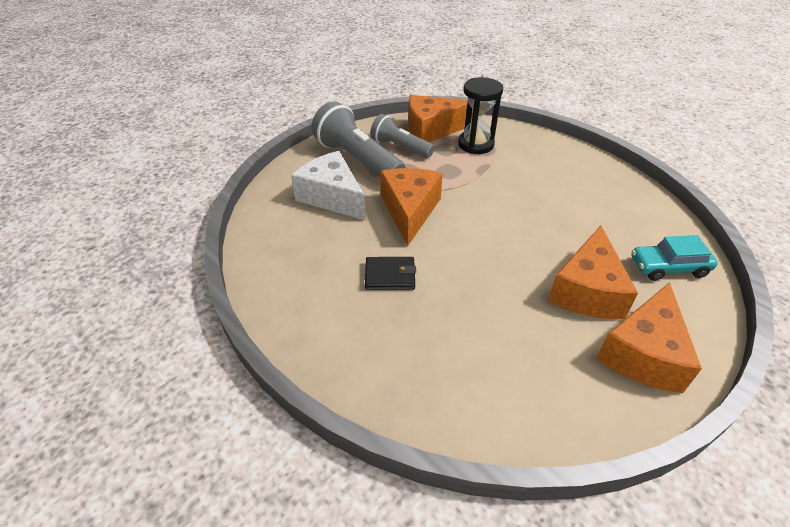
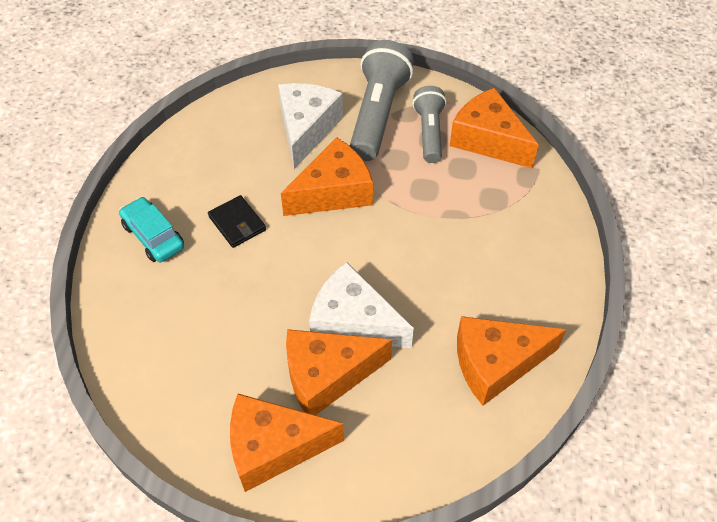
camera: 55 degrees right, 10 degrees up
black hourglass [458,77,503,154] -> none
turquoise car [632,235,718,281] -> turquoise car moved to [119,197,184,262]
none -> white cheese [309,262,414,348]
none -> orange cheese [457,316,566,406]

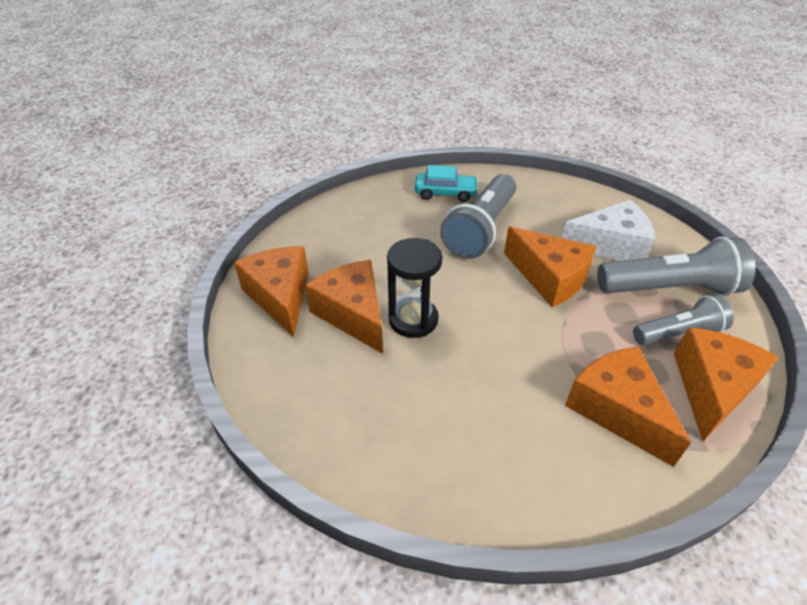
camera: 75 degrees right, 10 degrees down
turquoise car [119,197,184,262] -> turquoise car turned 60 degrees clockwise [415,165,478,202]
black wallet [208,195,266,248] -> grey flashlight [440,174,516,259]
white cheese [309,262,414,348] -> black hourglass [387,238,443,338]
orange cheese [457,316,566,406] -> orange cheese moved to [565,347,691,467]

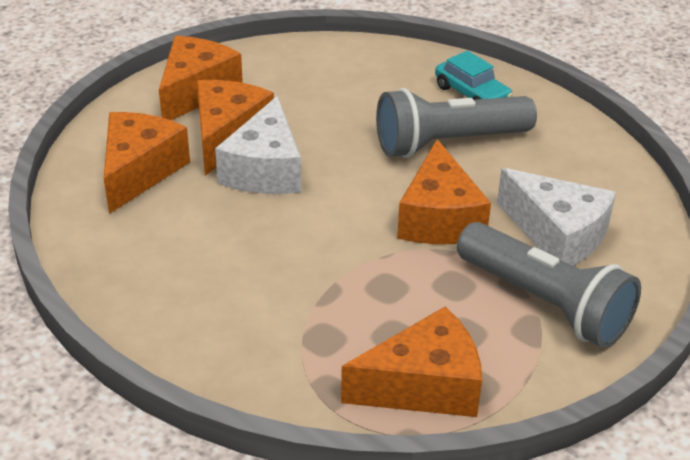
camera: 45 degrees right, 5 degrees down
black hourglass [387,238,443,338] -> white cheese [215,96,301,194]
orange cheese [565,347,691,467] -> orange cheese moved to [104,112,190,214]
grey flashlight [633,294,734,345] -> none

